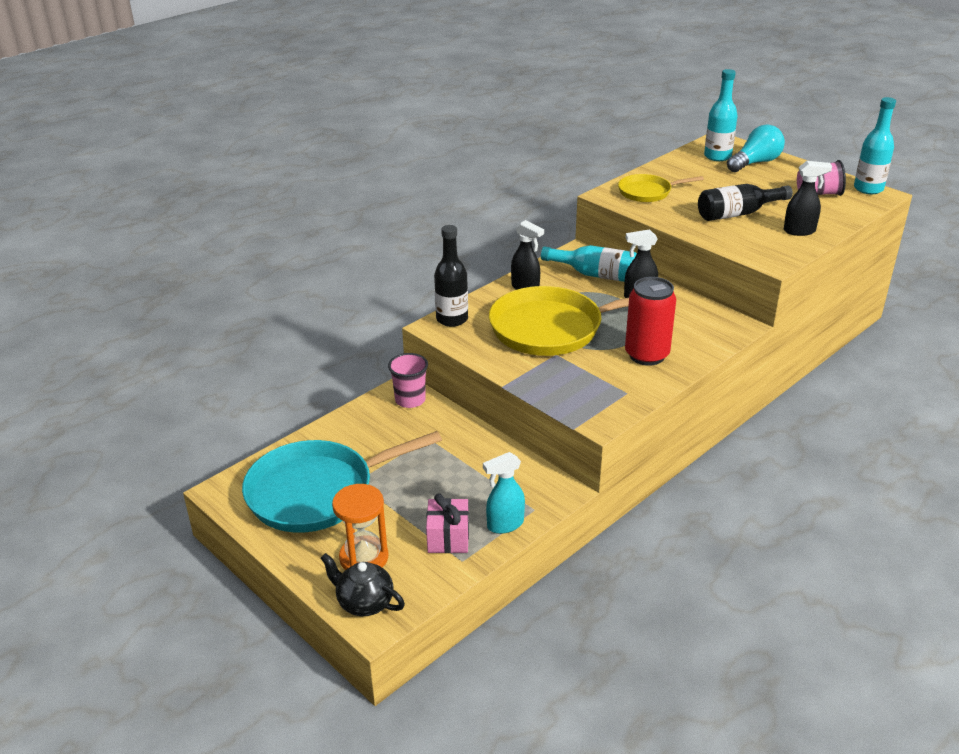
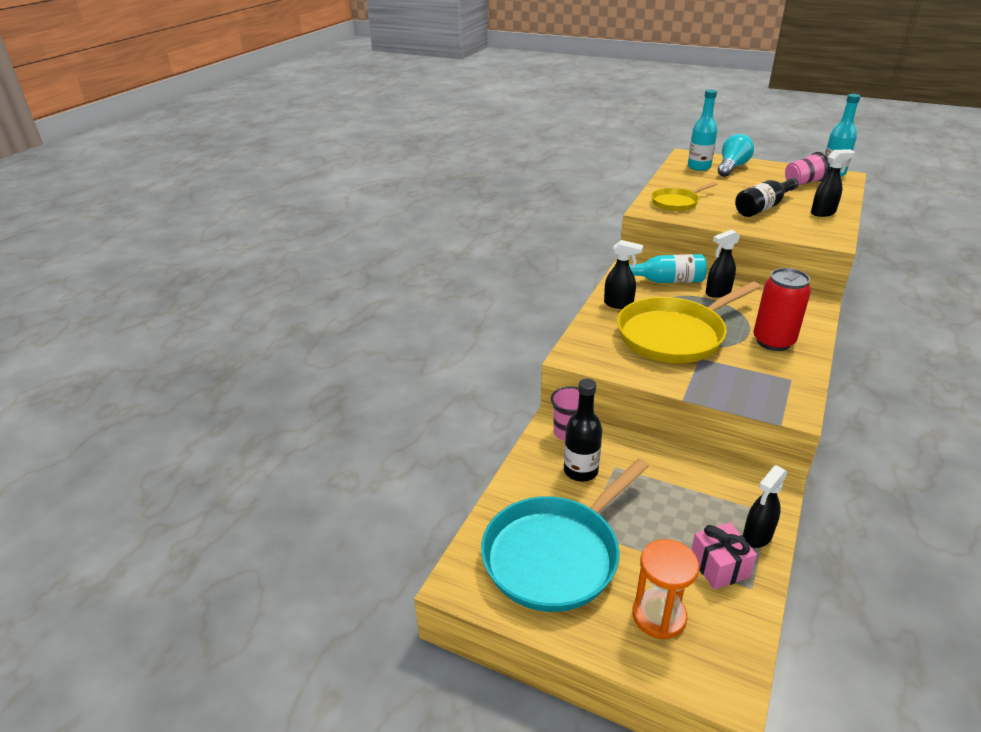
camera: 20 degrees left, 0 degrees up
black teapot [321,553,405,616] -> none
black bottle [434,225,468,327] -> black bottle moved to [564,379,602,481]
turquoise spray bottle [483,452,525,534] -> black spray bottle [743,465,788,548]

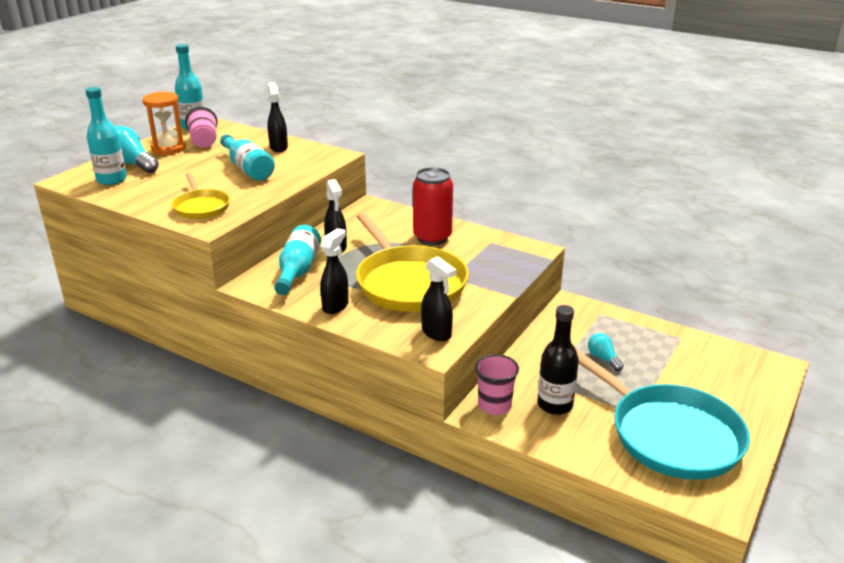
camera: 85 degrees left, 5 degrees down
orange hourglass [632,539,699,639] -> orange hourglass moved to [142,92,186,155]
pink gift [691,522,757,590] -> none
black bottle [735,178,799,217] -> turquoise bottle [220,134,275,181]
black spray bottle [743,465,788,548] -> black spray bottle moved to [421,256,456,341]
none -> turquoise light bulb [588,333,624,371]

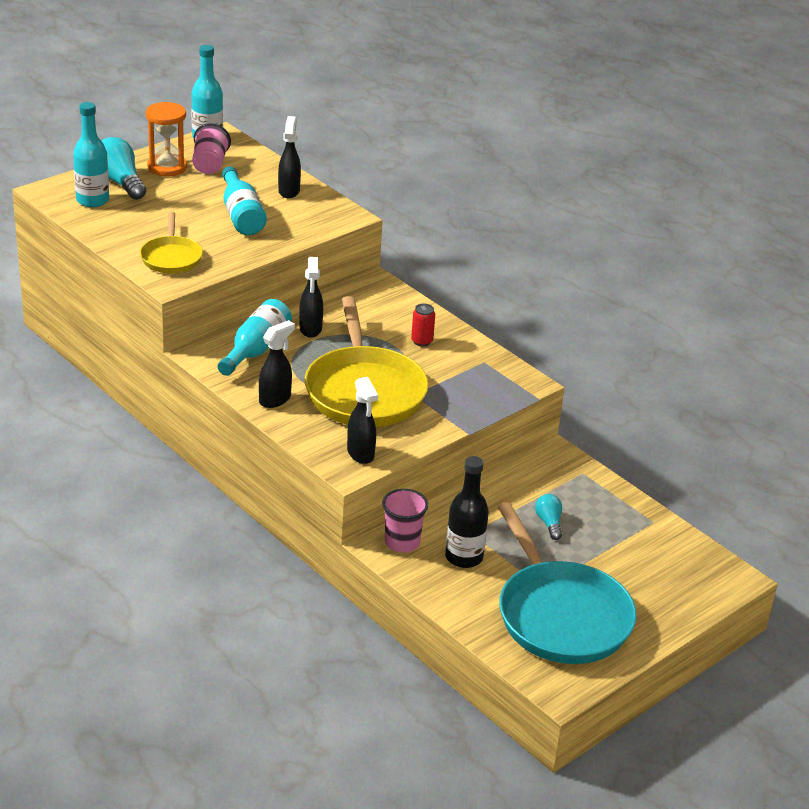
camera: 15 degrees right, 5 degrees up
red can [413,167,453,245] -> red can [411,303,435,347], size x0.49

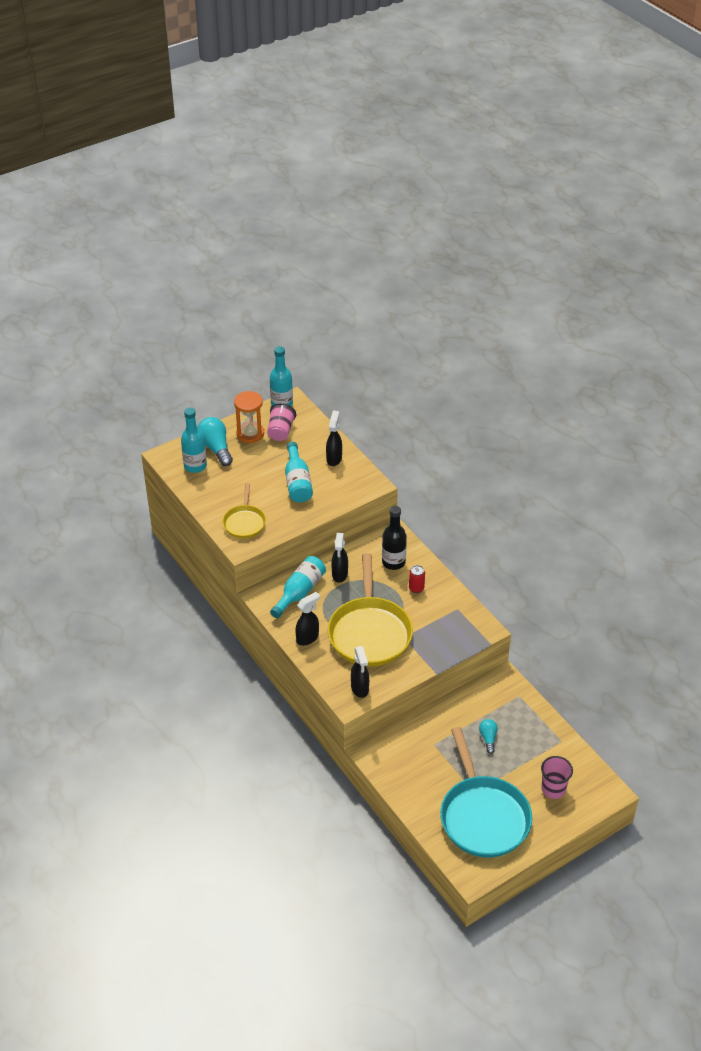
camera: 10 degrees right, 10 degrees up
pink cup [382,489,428,553] -> pink cup moved to [541,756,573,799]
black bottle [445,456,489,568] -> black bottle moved to [382,506,407,570]

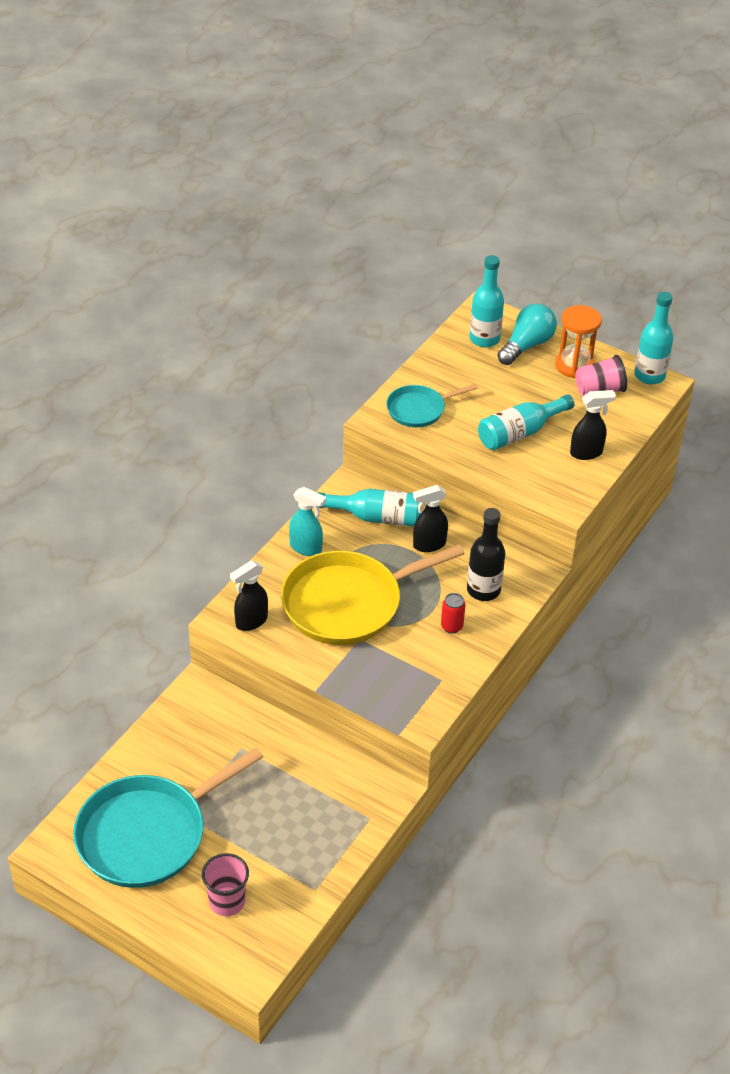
camera: 65 degrees right, 0 degrees up
yellow pan [223,483,266,538] -> turquoise pan [386,384,478,427]
black spray bottle [295,592,320,645] -> turquoise spray bottle [289,487,326,556]
turquoise light bulb [479,719,498,754] -> none

